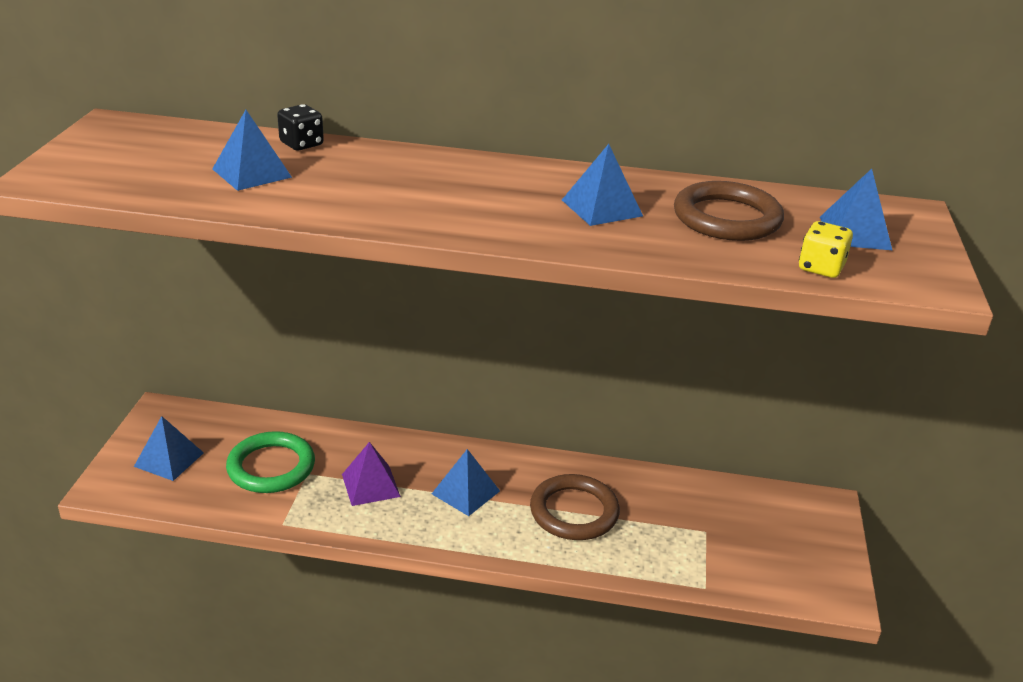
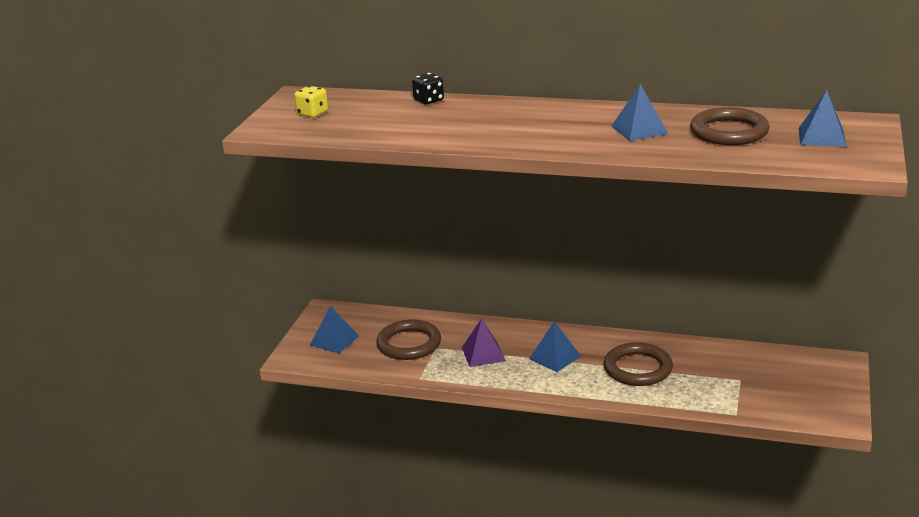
camera: 10 degrees right, 5 degrees down
blue pyramid [212,110,292,191] -> none
green ring [226,431,315,493] -> brown ring [377,319,441,360]
yellow dice [799,221,853,278] -> yellow dice moved to [294,86,328,118]

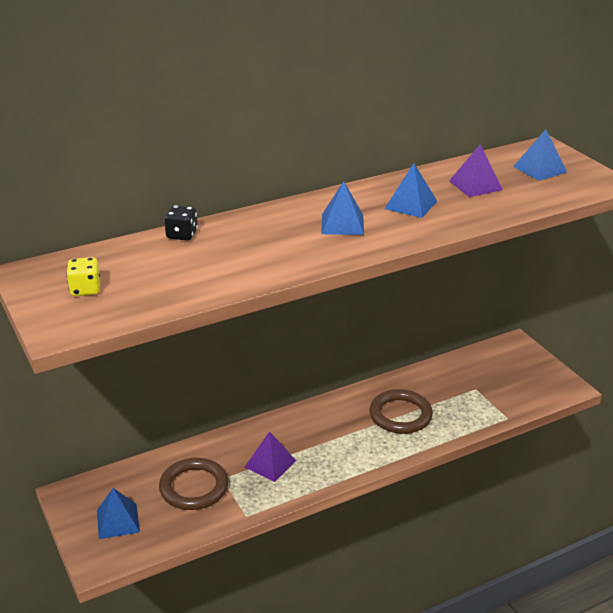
camera: 45 degrees left, 5 degrees up
blue pyramid [529,321,581,372] -> blue pyramid moved to [321,181,364,235]
brown ring [690,107,770,145] -> purple pyramid [449,145,503,197]

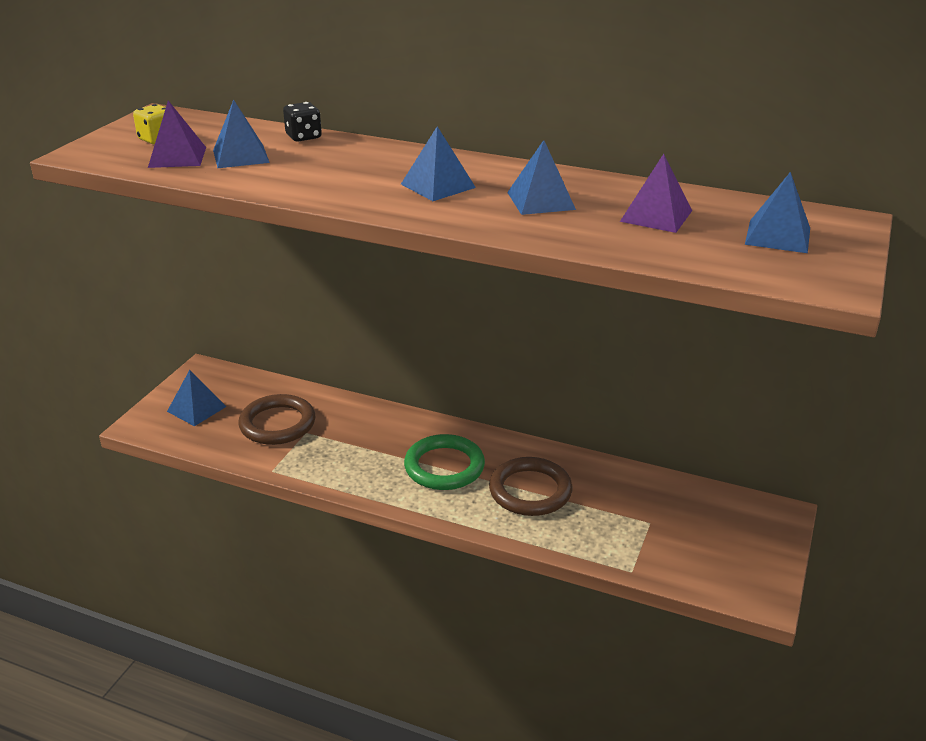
camera: 50 degrees right, 0 degrees up
purple pyramid [245,431,296,482] -> purple pyramid moved to [148,101,206,168]
none -> blue pyramid [213,100,270,168]
none -> green ring [404,434,485,490]

